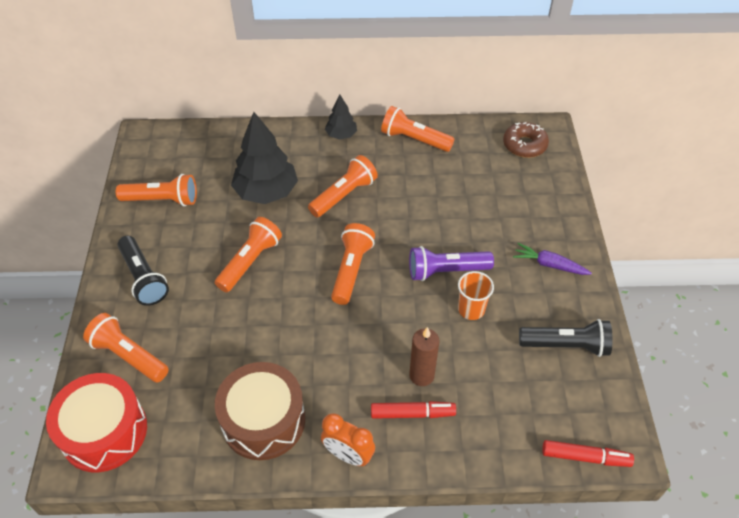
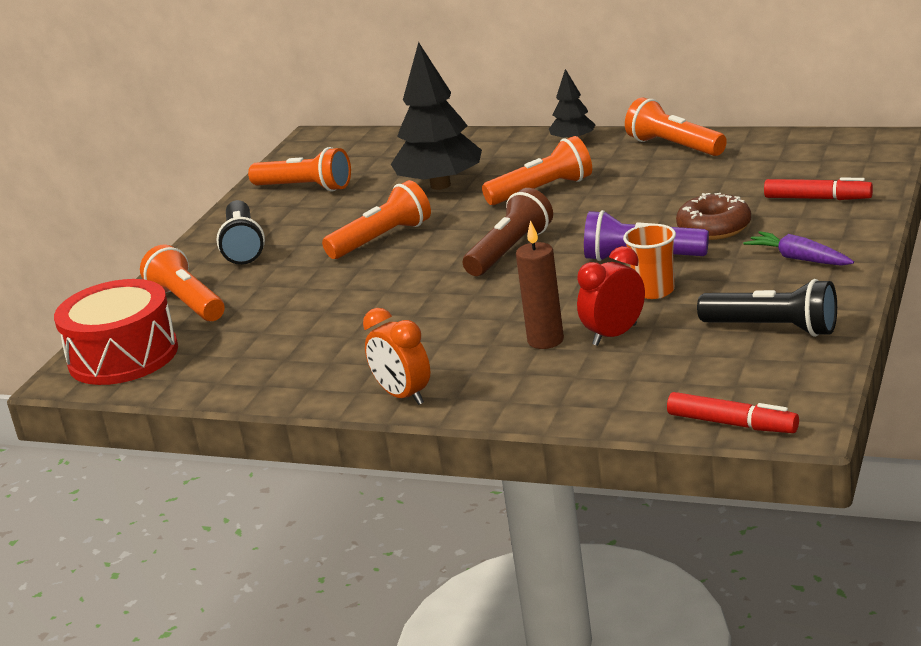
camera: 25 degrees right, 25 degrees down
brown drum [215,362,305,460] -> none
orange flashlight [331,223,375,305] -> brown flashlight [463,188,553,276]
red marker [371,401,456,419] -> red marker moved to [764,178,873,200]
brown donut [503,122,549,158] -> brown donut moved to [676,193,751,240]
none -> red clock [577,246,645,346]

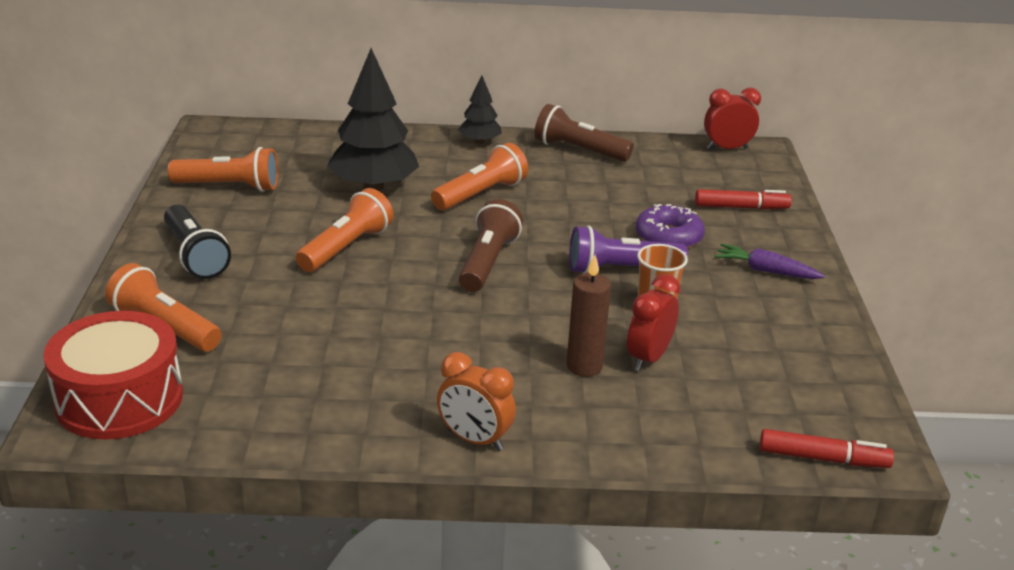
camera: 25 degrees left, 5 degrees up
orange flashlight [625,98,727,156] -> brown flashlight [534,104,634,162]
brown donut [676,193,751,240] -> purple donut [636,204,705,249]
black flashlight [697,279,837,337] -> none
none -> red clock [704,88,761,150]

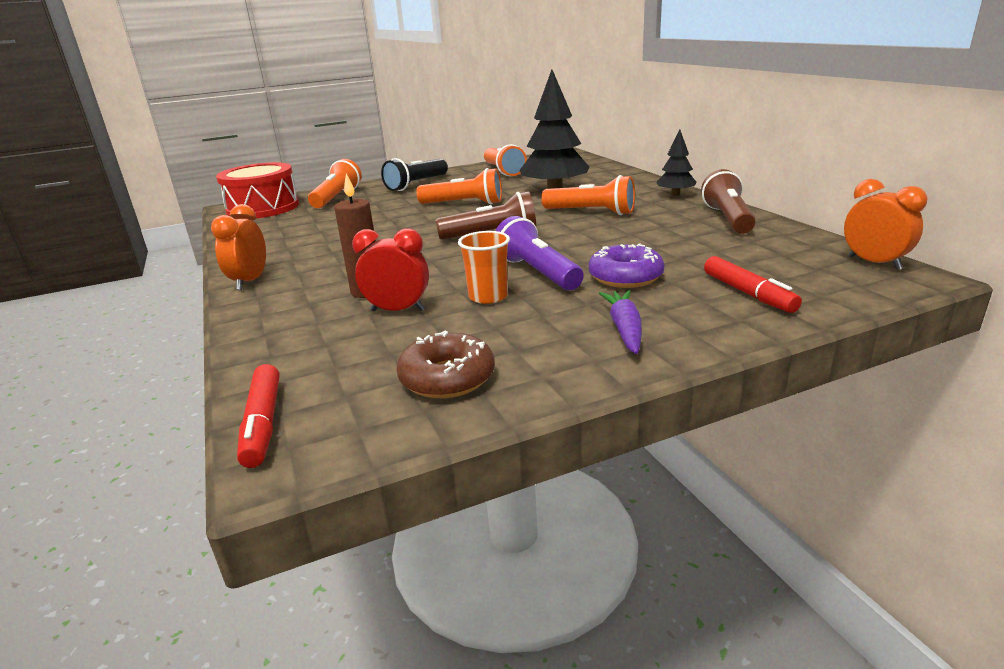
camera: 70 degrees right, 5 degrees down
red clock [704,88,761,150] -> orange clock [844,179,927,270]
none -> brown donut [397,331,495,398]

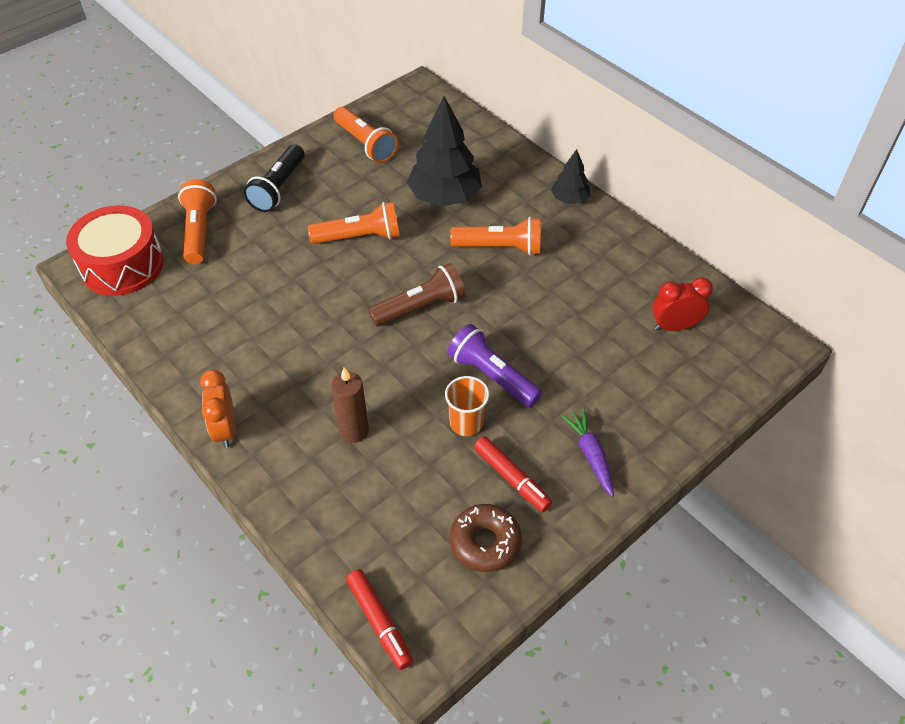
camera: 20 degrees left, 25 degrees up
red clock [352,228,429,311] -> red clock moved to [652,277,713,331]
purple donut [589,243,664,288] -> none
brown flashlight [701,169,756,234] -> none
red marker [704,256,802,313] -> red marker moved to [474,436,552,512]
orange clock [844,179,927,270] -> none

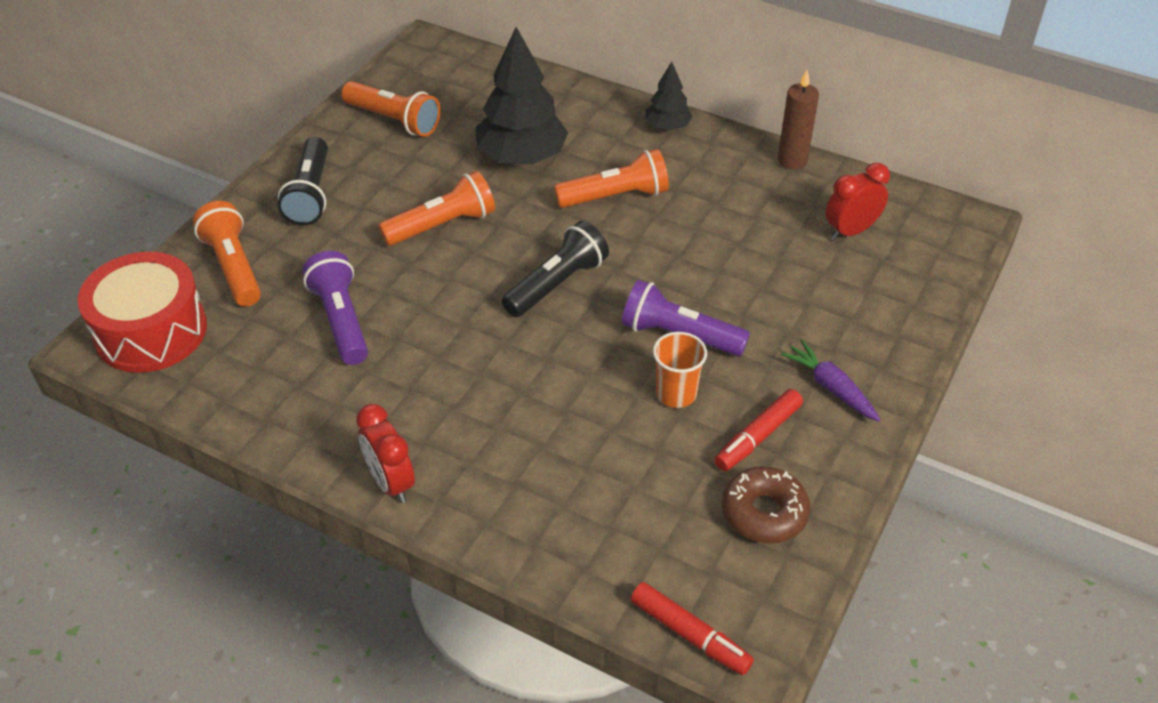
camera: 20 degrees left, 5 degrees down
orange clock [200,369,236,448] -> red clock [356,404,415,503]
brown candle [331,368,369,443] -> brown candle moved to [778,70,819,169]
brown flashlight [368,263,466,327] -> black flashlight [502,221,609,317]
red marker [474,436,552,512] -> red marker turned 105 degrees clockwise [714,389,803,471]
none -> purple flashlight [302,251,368,365]

